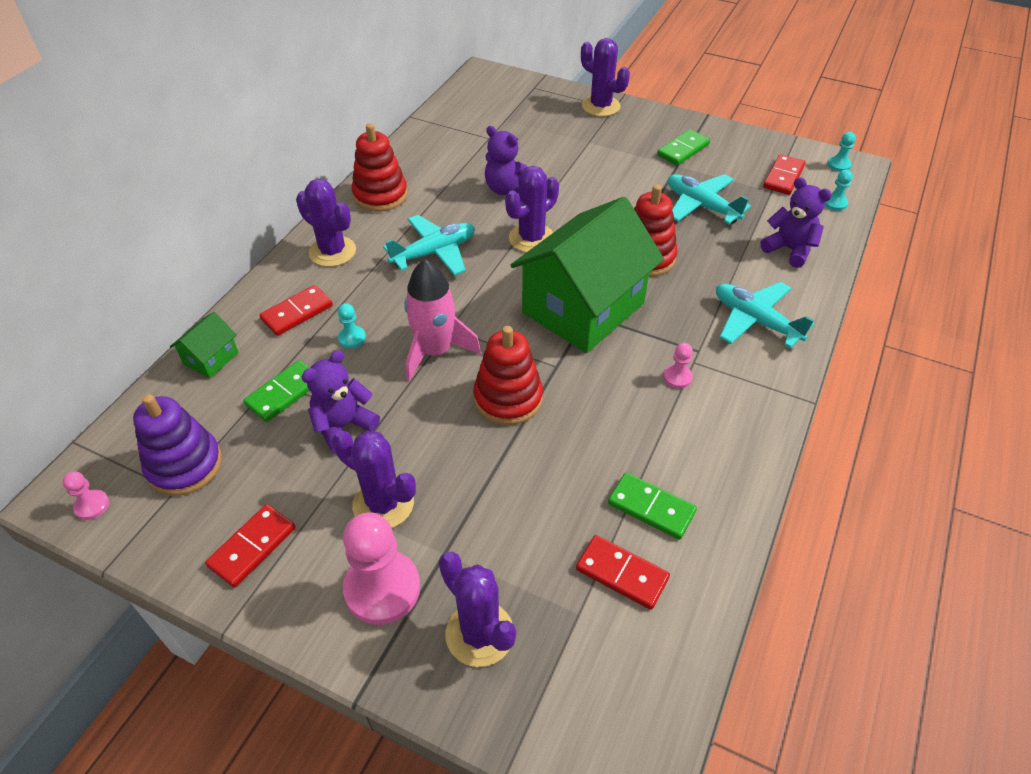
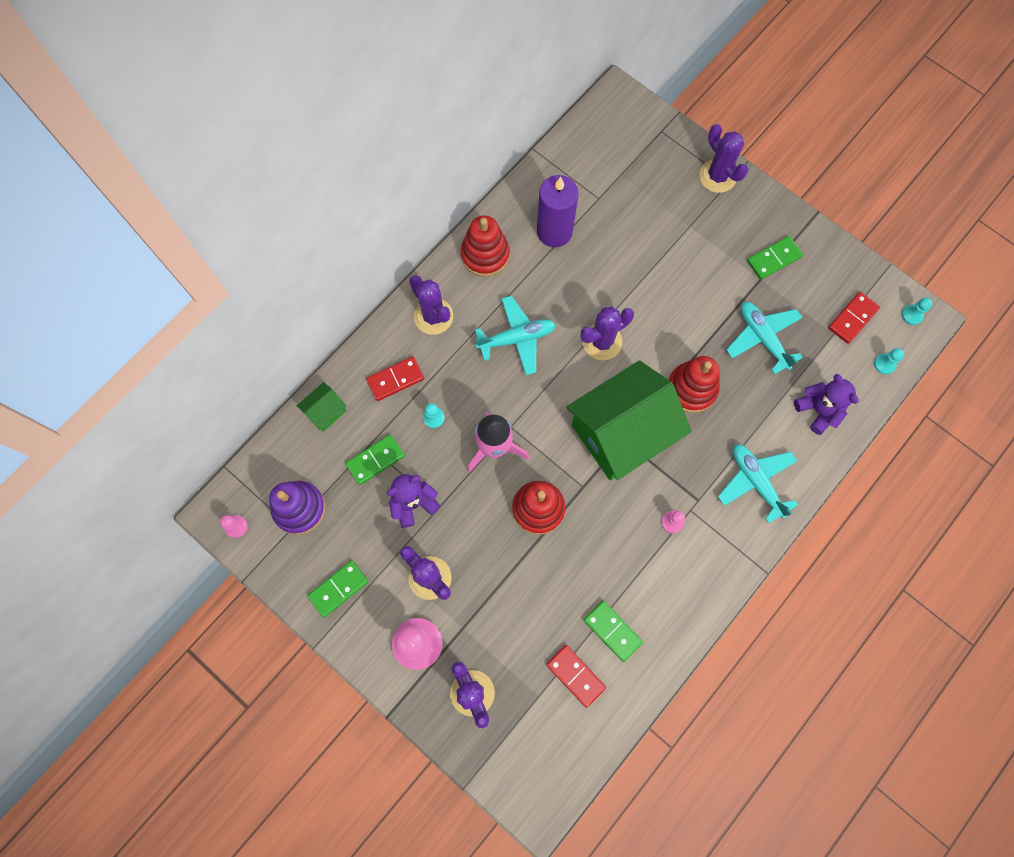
camera: 15 degrees right, 25 degrees up
red domino [205,504,295,587] -> green domino [307,560,369,618]
purple teddy bear [485,126,528,195] -> none
none -> purple candle [537,175,579,247]

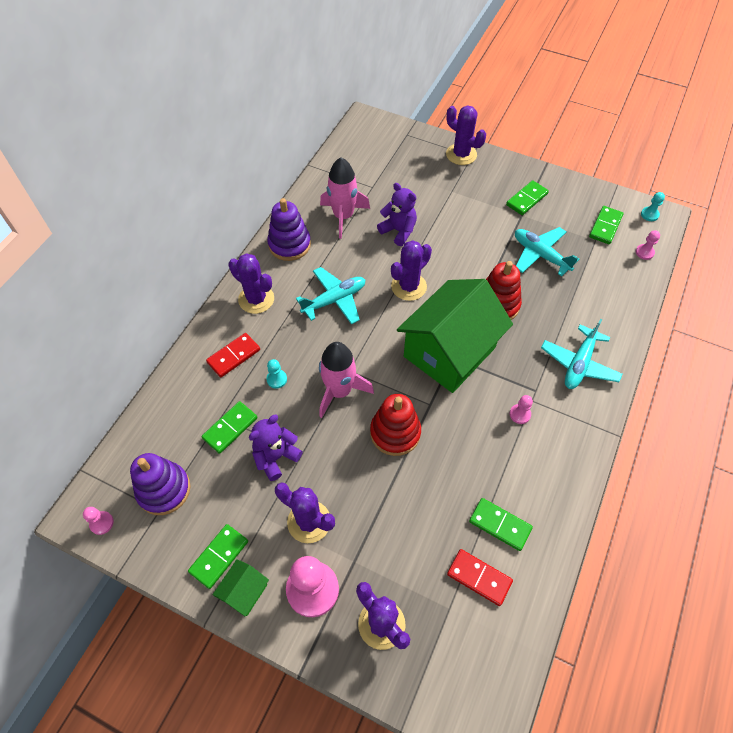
camera: 15 degrees left, 15 degrees down
green house [297,382,347,432] -> green house moved to [213,559,269,616]
red stacking toy [461,215,510,277] -> purple stacking toy [267,198,311,261]
purple candle [537,175,579,247] -> pink rocket [320,157,370,239]
turquoise plane [718,444,798,524] -> turquoise plane turned 105 degrees counterclockwise [541,319,622,389]
purple teddy bear [794,374,859,435] -> purple teddy bear moved to [377,183,417,246]
red domino [828,292,880,344] -> green domino [589,206,623,244]
turquoise pawn [874,348,904,374] -> pink pawn [636,231,660,260]

